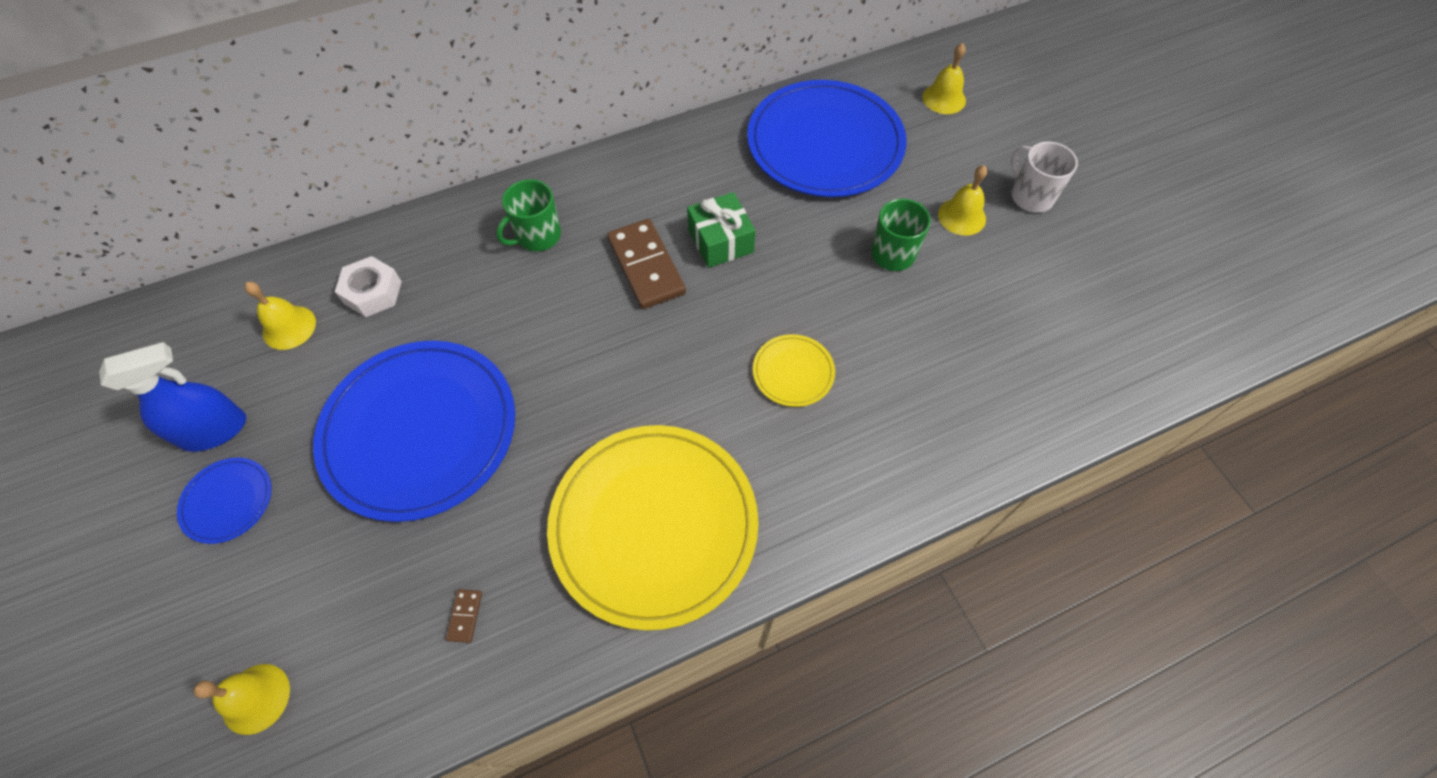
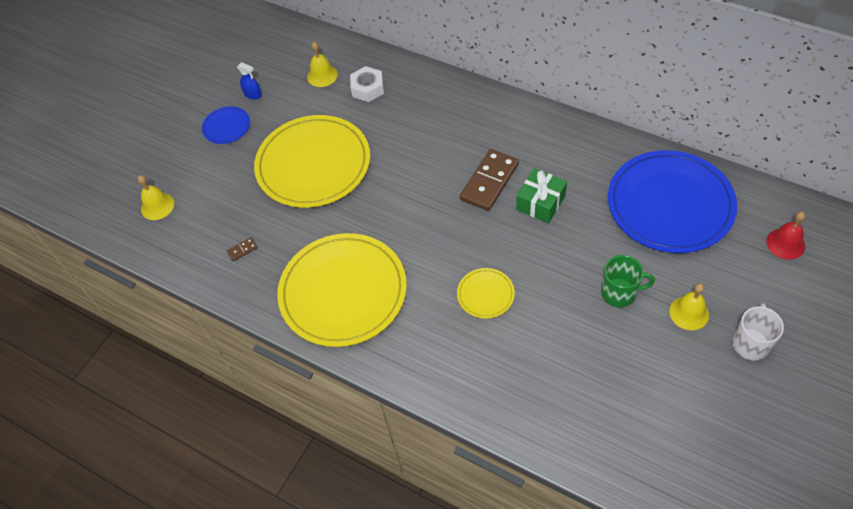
camera: 60 degrees right, 5 degrees down
blue spray bottle [99,342,246,452] -> blue spray bottle [237,62,262,100], size x0.54
blue plate [313,341,515,522] -> yellow plate [254,115,370,208]
green mug [496,179,561,251] -> none
yellow bell [922,43,966,114] -> red bell [766,212,806,260]

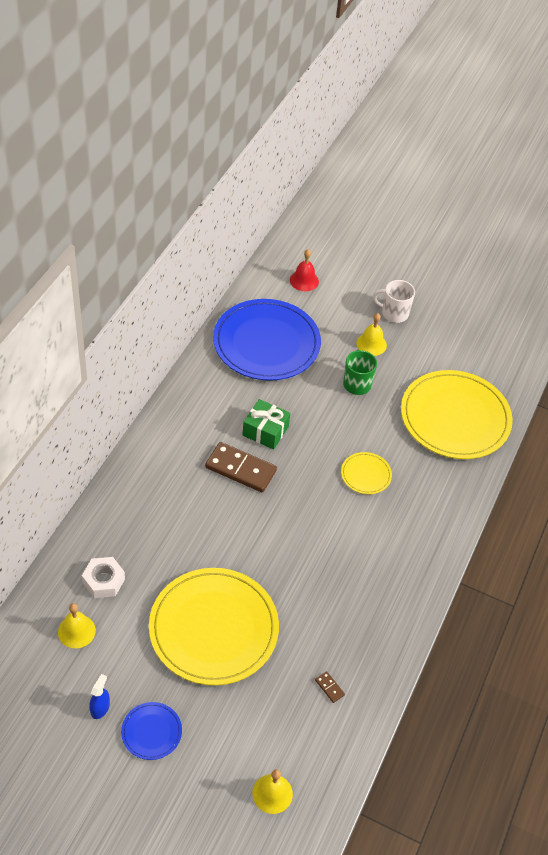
camera: 105 degrees left, 5 degrees down
yellow plate [277,233,407,347] -> yellow plate moved to [401,370,513,459]

